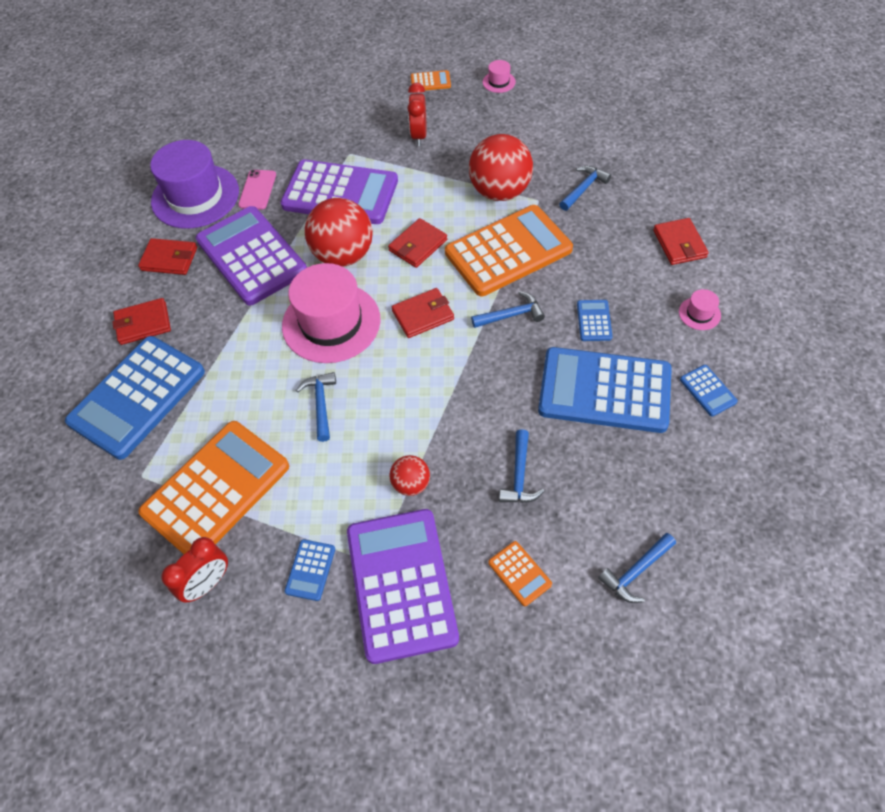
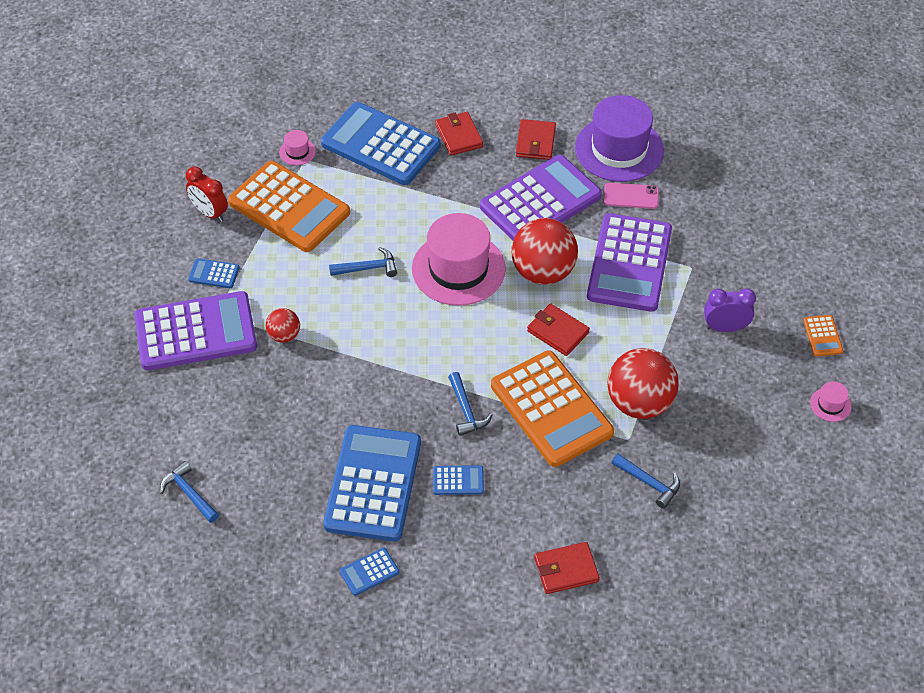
camera: 85 degrees right, 5 degrees down
red wallet [392,288,454,338] -> none
red clock [407,83,426,146] -> purple clock [704,288,756,332]
orange calculator [488,541,552,606] -> none
blue hammer [499,429,544,503] -> none
pink hat [679,289,721,330] -> pink hat moved to [279,130,316,165]

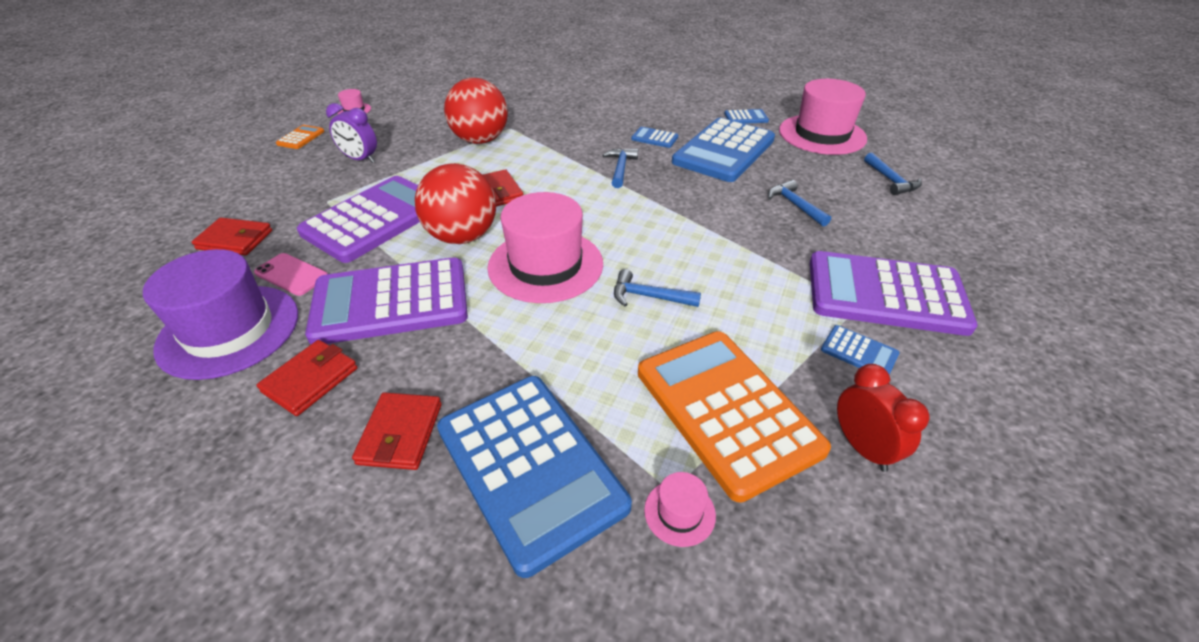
camera: 155 degrees left, 10 degrees down
red ball [266,308,300,343] -> none
orange calculator [491,351,614,467] -> none
red wallet [534,542,600,594] -> red wallet moved to [192,218,272,255]
blue hammer [611,454,680,509] -> blue hammer moved to [768,180,831,227]
none -> pink hat [779,79,867,155]

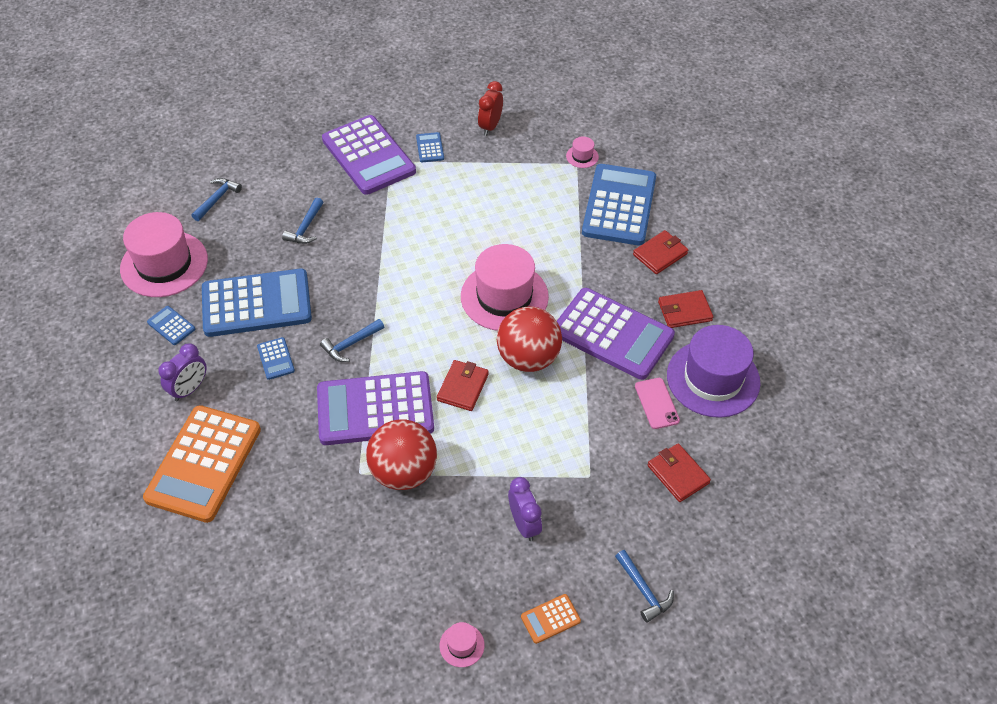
camera: 135 degrees left, 10 degrees up
purple calculator [297,176,420,263] -> purple calculator moved to [317,371,434,445]
blue hammer [614,269,701,307] -> blue hammer moved to [615,550,674,623]
orange calculator [638,331,831,503] -> orange calculator moved to [143,405,261,523]
none -> purple clock [158,343,206,401]

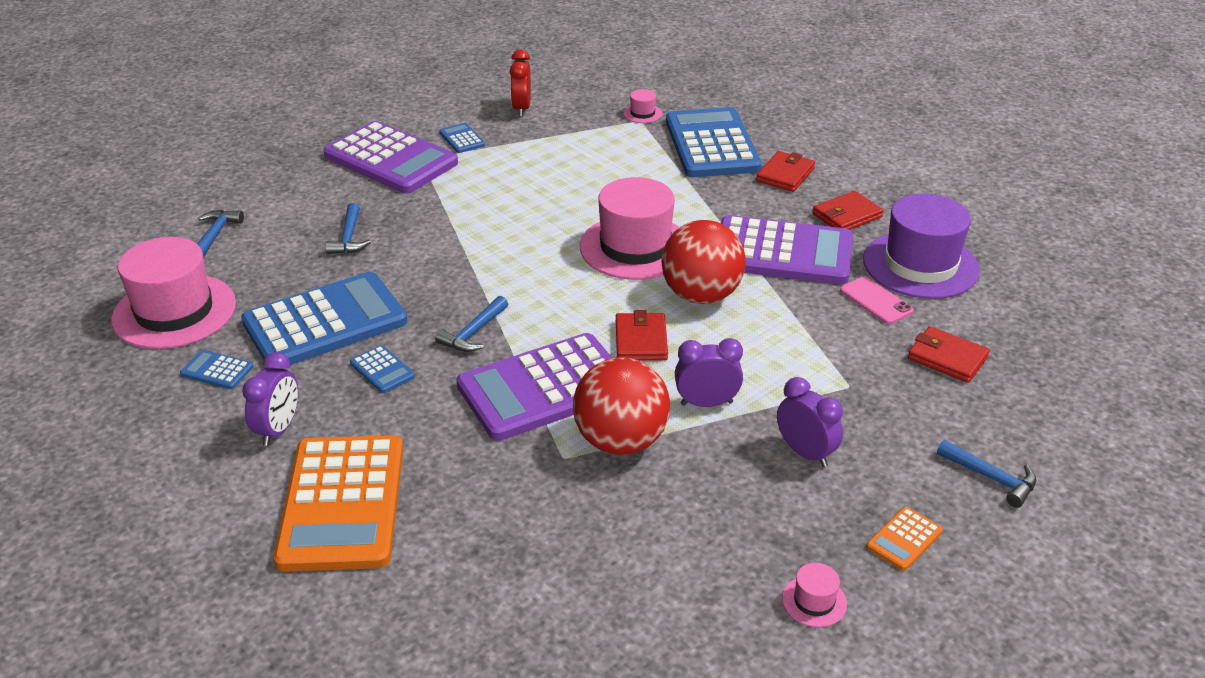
camera: 20 degrees left, 15 degrees down
none -> purple clock [675,338,743,407]

